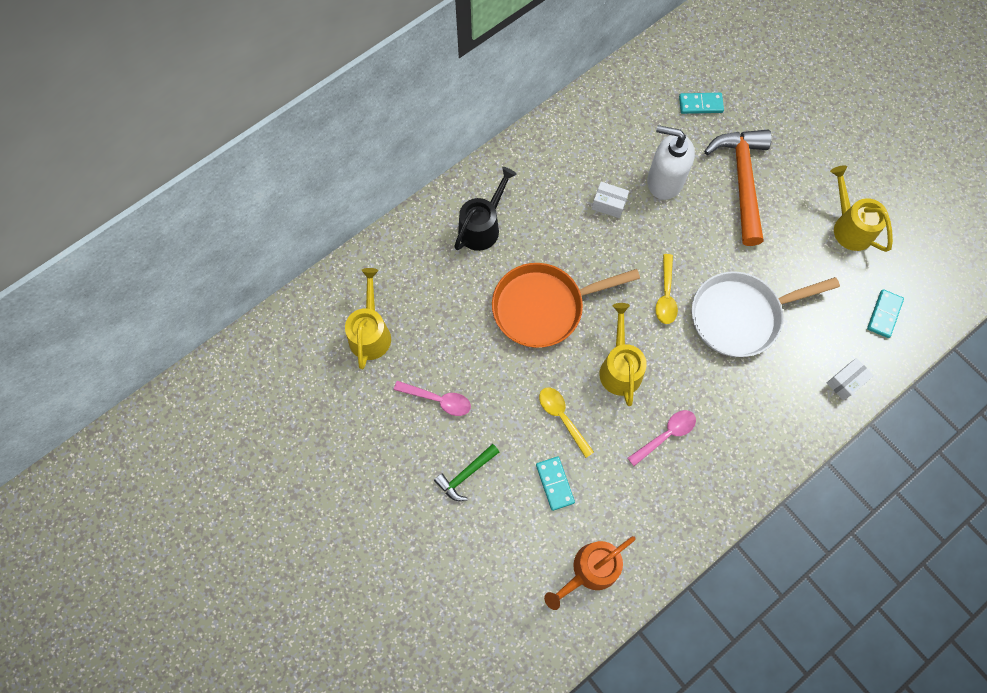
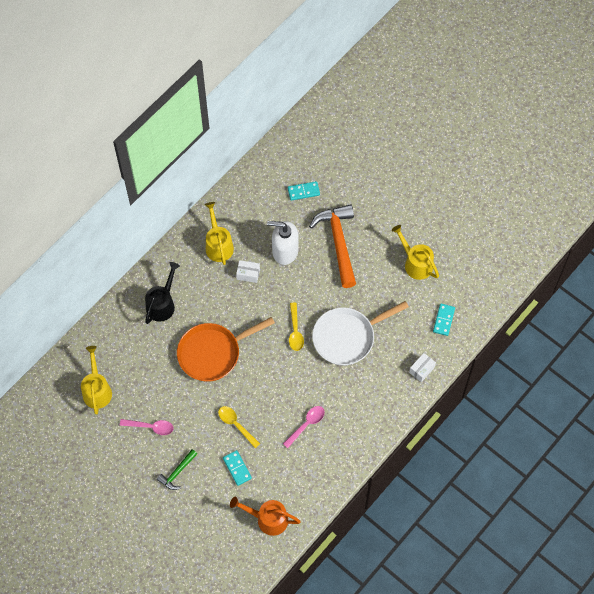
camera: 10 degrees left, 5 degrees down
orange watering can [544,536,636,610] -> orange watering can turned 60 degrees clockwise [230,497,301,536]
yellow watering can [600,303,647,406] -> yellow watering can moved to [205,202,234,265]

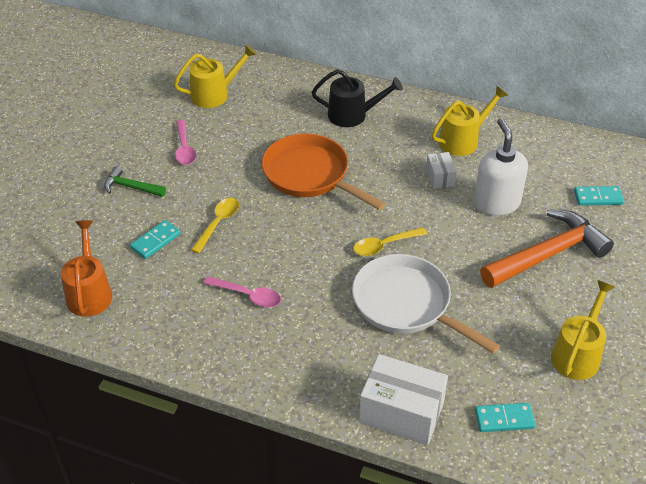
camera: 70 degrees right, 20 degrees down
turquoise domino [288,181,320,201] -> turquoise domino turned 60 degrees counterclockwise [574,186,624,206]
white box [409,353,436,382] -> white box [359,354,448,445], size x1.95

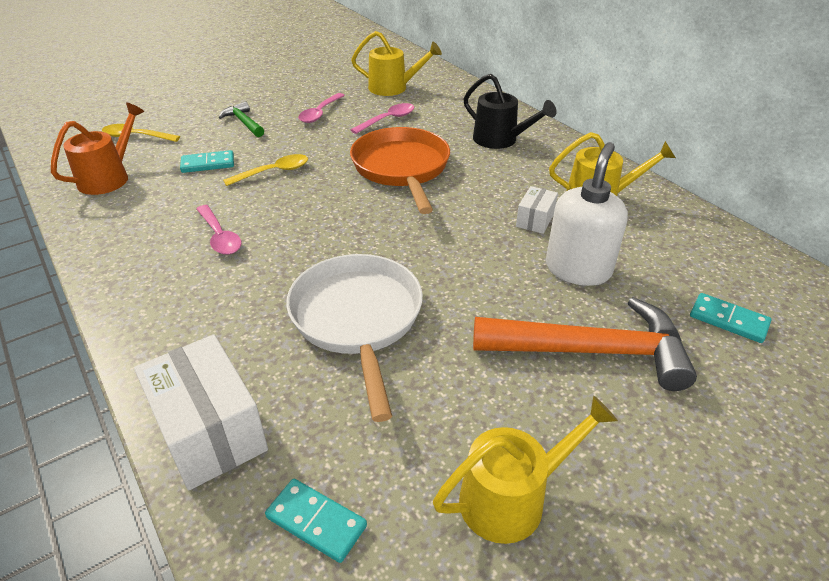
camera: 35 degrees right, 5 degrees down
yellow spoon [353,227,427,256] -> yellow spoon moved to [102,124,180,142]
none -> pink spoon [351,103,415,134]

